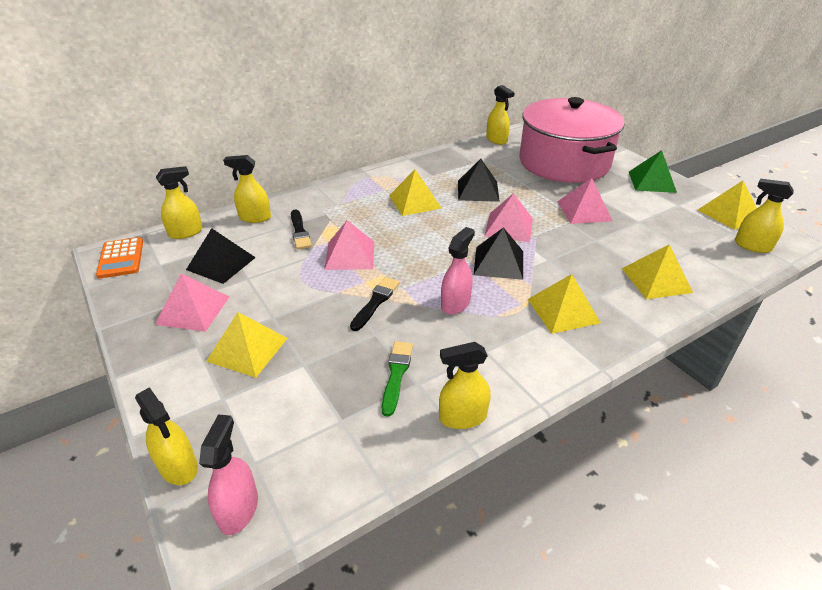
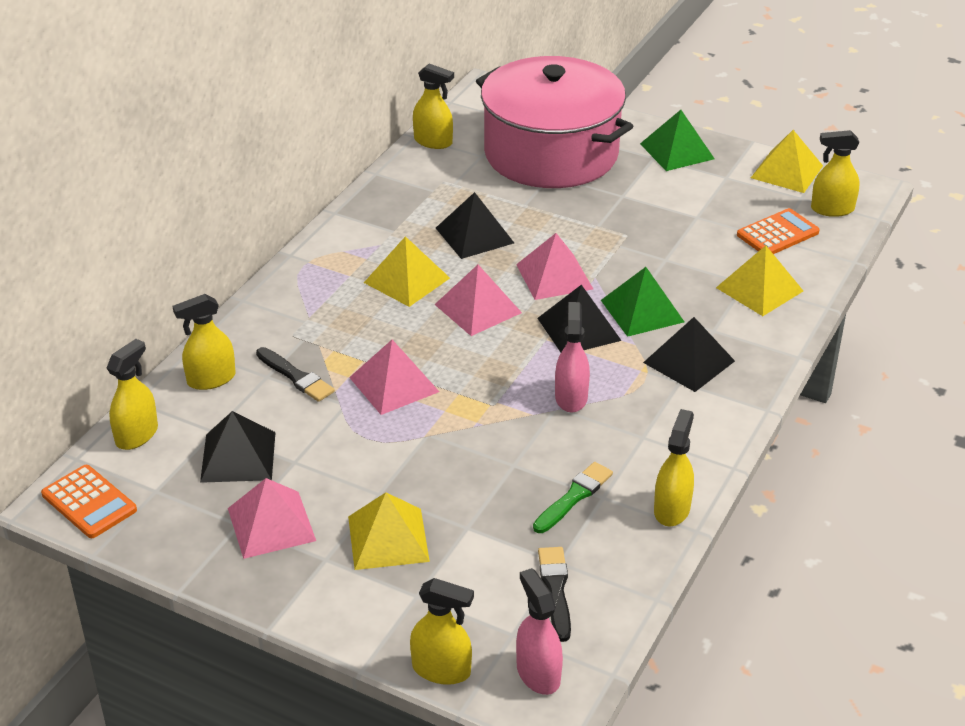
camera: 30 degrees left, 0 degrees up
black brush [350,277,400,331] -> black brush moved to [538,547,571,642]
green brush [382,341,413,417] -> green brush turned 60 degrees clockwise [533,462,613,533]
yellow spray bottle [439,342,491,429] -> yellow spray bottle turned 150 degrees clockwise [654,409,694,526]
yellow pyramid [527,274,601,334] -> black pyramid [643,317,735,392]
pink pyramid [557,178,612,224] -> pink pyramid moved to [434,265,522,336]
none -> green pyramid [601,267,684,337]
none -> orange calculator [737,208,820,254]

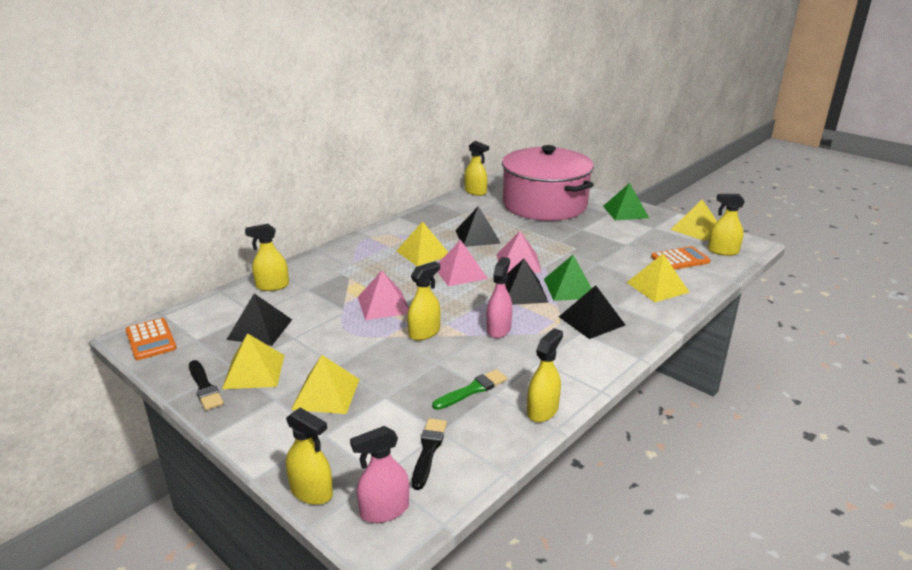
camera: 15 degrees right, 10 degrees down
yellow spray bottle [107,339,158,450] -> yellow spray bottle moved to [407,261,441,340]
pink pyramid [228,478,316,559] -> yellow pyramid [222,333,285,389]
black brush [256,347,335,402] -> black brush moved to [189,360,224,410]
pink spray bottle [516,568,563,695] -> pink spray bottle turned 105 degrees counterclockwise [350,426,409,523]

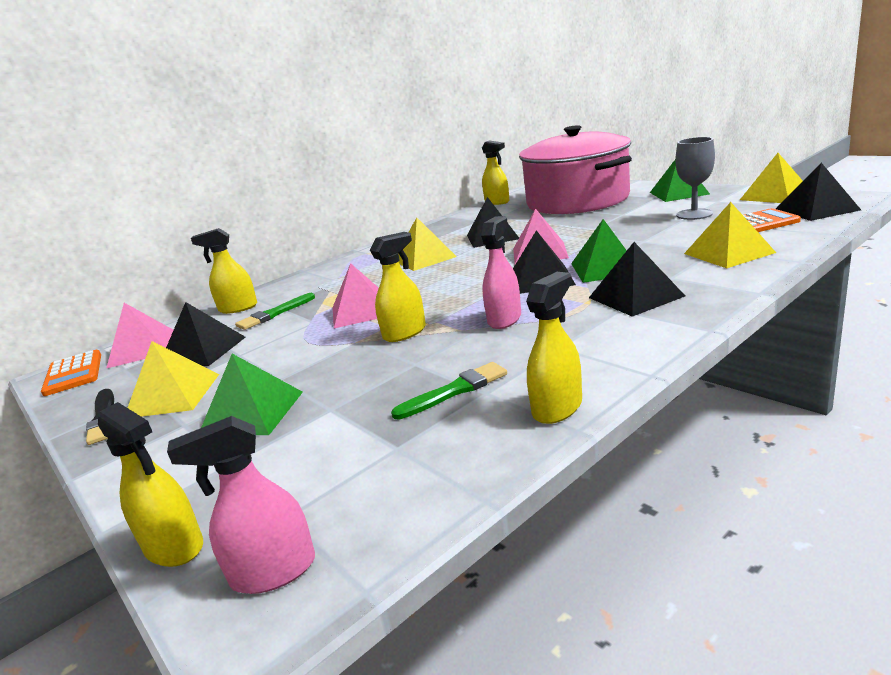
camera: 10 degrees right, 5 degrees down
yellow pyramid [291,355,360,414] -> green pyramid [201,354,303,435]
black brush [412,418,447,490] -> none
pink pyramid [438,240,488,286] -> pink pyramid moved to [106,303,173,369]
yellow spray bottle [708,194,745,256] -> black pyramid [776,163,861,221]
none -> green brush [235,293,315,330]
none -> grey goblet [675,137,715,220]

